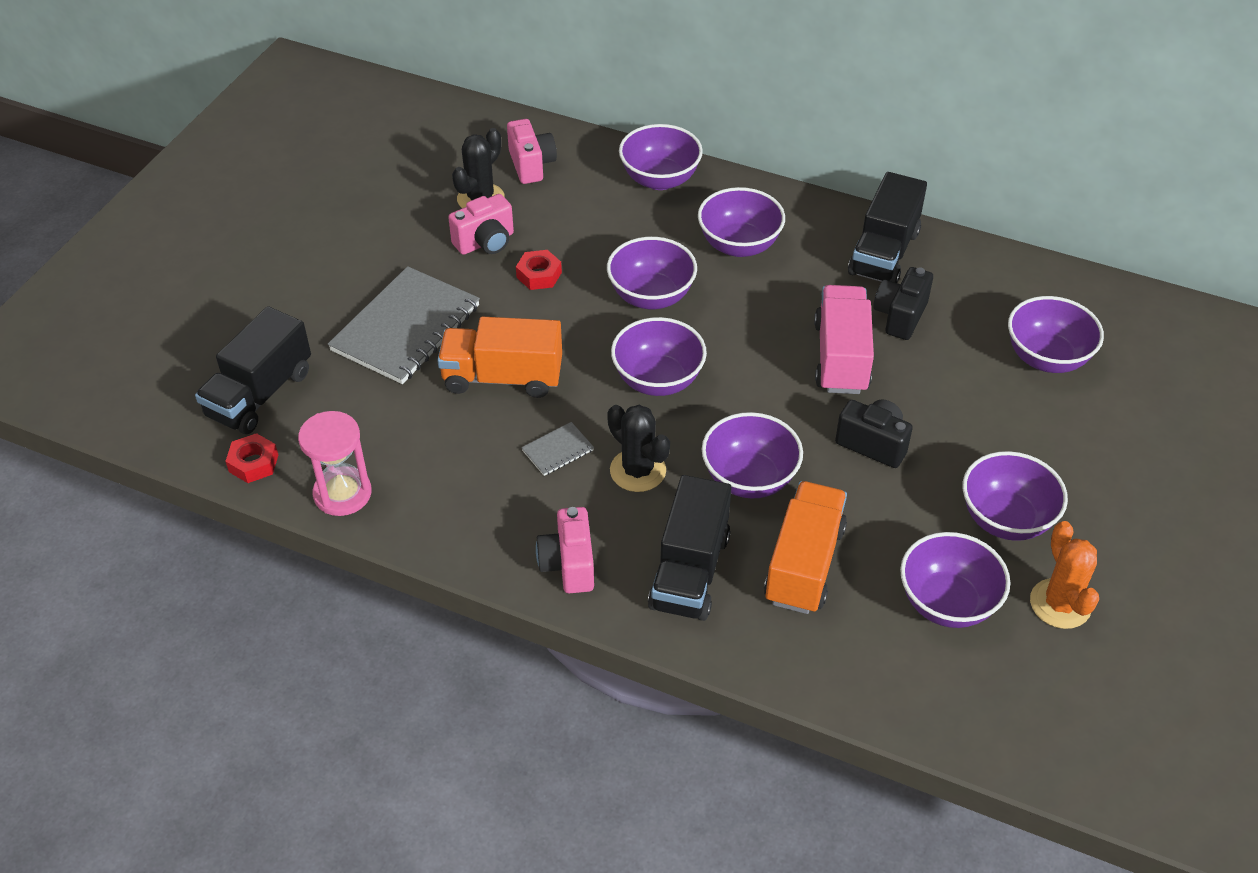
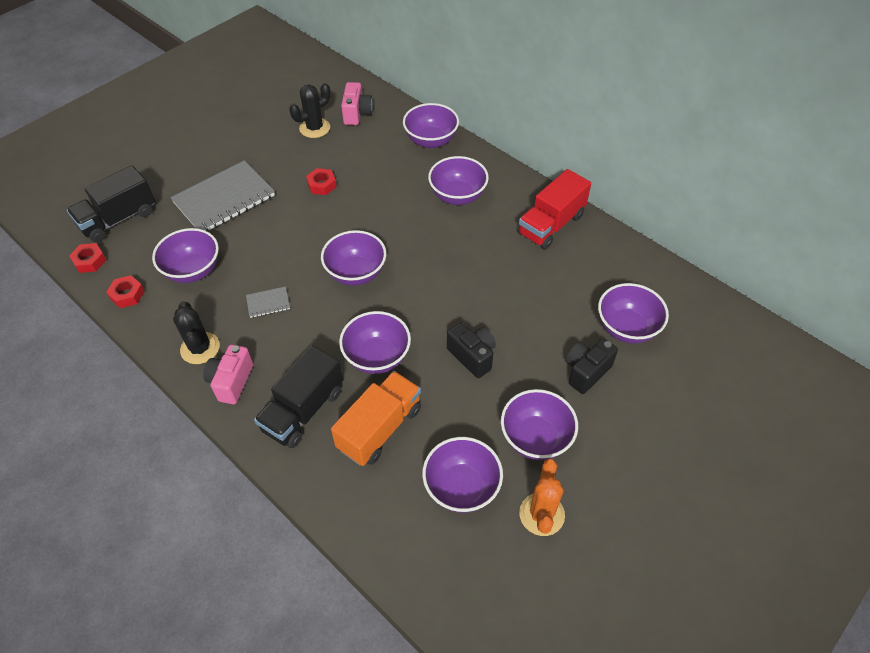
camera: 20 degrees right, 5 degrees up
pink hourglass [298,411,372,516] -> red nut [106,275,145,308]
orange truck [437,317,562,398] -> none
pink camera [448,194,514,255] -> none
purple bowl [607,237,697,309] -> purple bowl moved to [152,228,219,283]
black cactus [607,405,670,492] -> black cactus moved to [173,301,220,364]
pink truck [814,285,874,394] -> none
black truck [848,172,927,283] -> red truck [518,169,591,249]
black camera [873,267,933,340] -> black camera moved to [565,338,618,394]

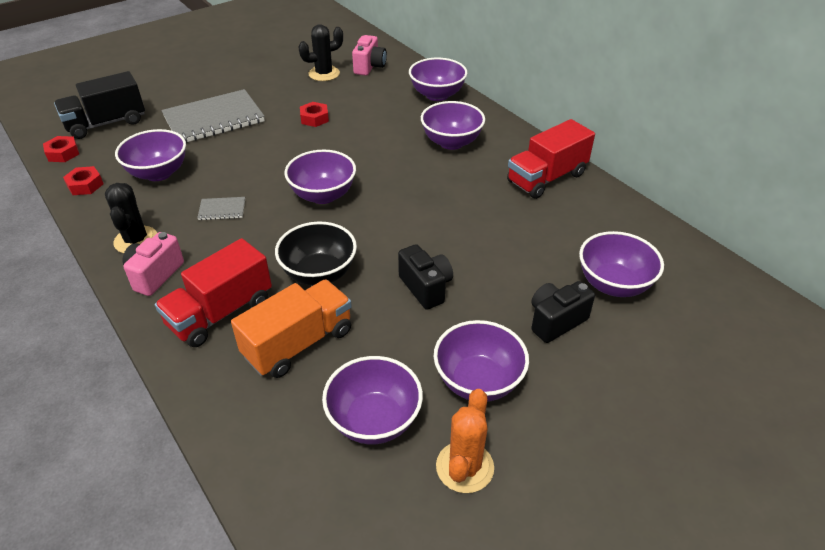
camera: 10 degrees right, 10 degrees down
black truck [254,345,343,448] -> red truck [155,238,272,347]
purple bowl [339,311,411,374] -> black bowl [275,222,357,286]

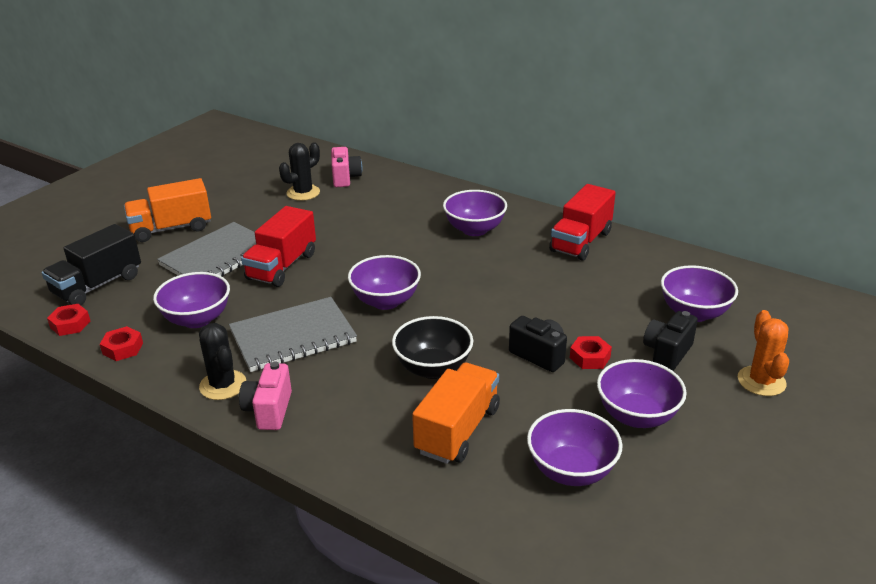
camera: 20 degrees left, 10 degrees down
red truck [155,238,272,347] -> red truck moved to [241,206,316,287]
grey notebook [197,197,245,220] -> grey notebook [229,297,357,372], size x2.35
red nut [300,102,329,127] -> red nut moved to [570,336,612,369]
purple bowl [409,58,468,101] -> none
orange cactus [436,389,494,493] -> orange cactus moved to [738,310,789,396]
none -> orange truck [124,178,211,242]

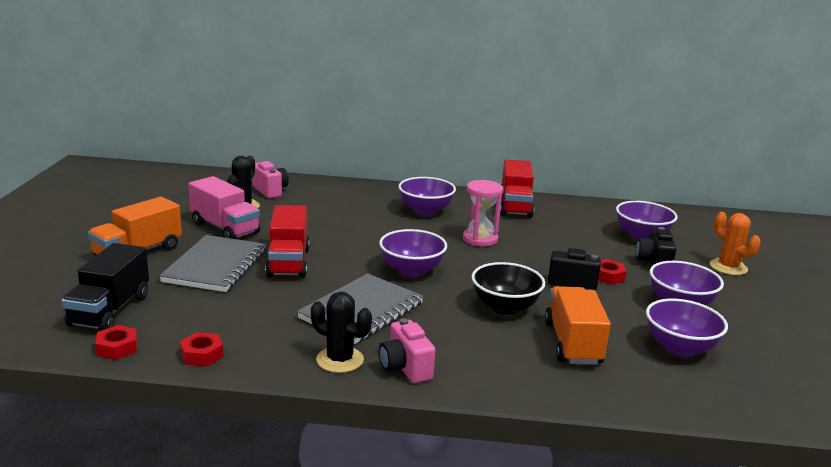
camera: 30 degrees left, 10 degrees down
purple bowl [153,272,230,328] -> none
none -> pink truck [188,176,260,239]
none -> pink hourglass [463,180,503,246]

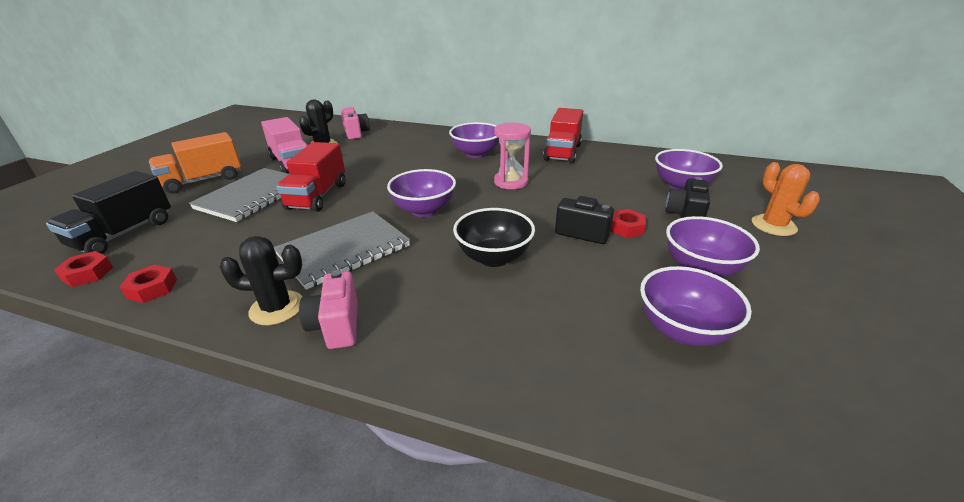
camera: 15 degrees right, 10 degrees up
black cactus [311,292,372,373] -> black cactus turned 45 degrees counterclockwise [220,236,302,325]
orange truck [545,286,611,365] -> none

